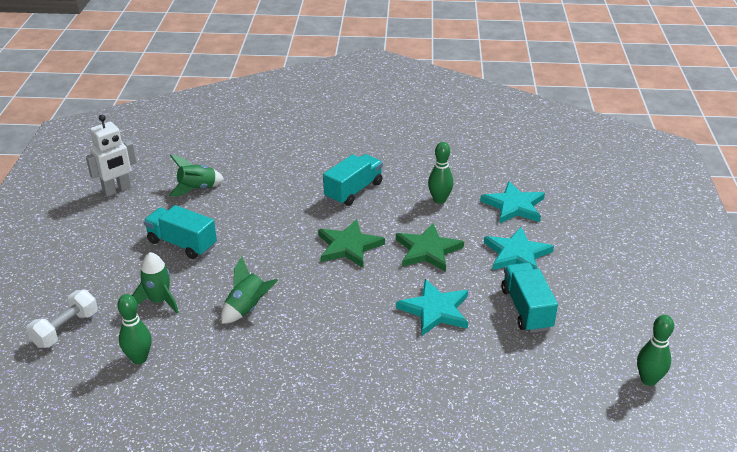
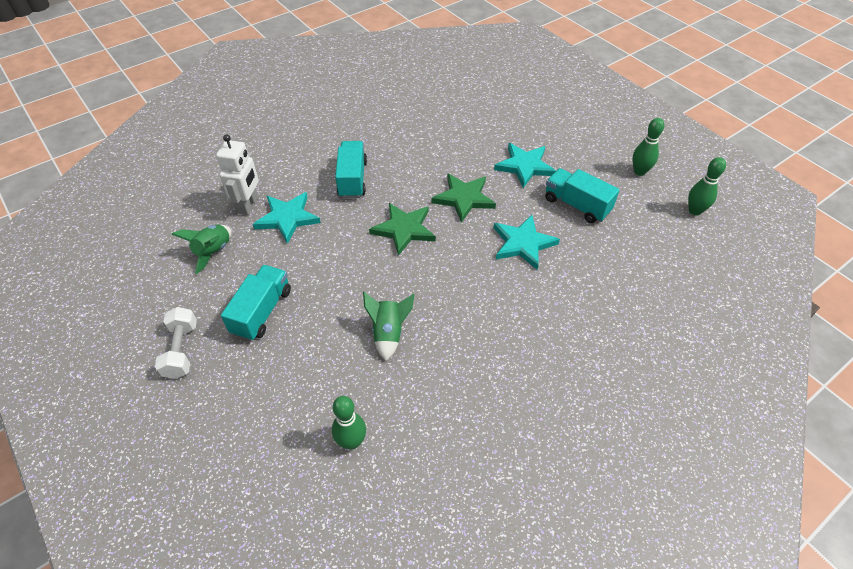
camera: 40 degrees left, 15 degrees up
white dumbbell [26,290,98,348] -> white dumbbell moved to [155,307,197,379]
white robot [86,115,137,197] -> white robot moved to [216,135,259,215]
green rocket [132,252,179,314] -> none
turquoise truck [144,205,217,259] -> turquoise truck turned 120 degrees clockwise [221,265,291,341]
green bowling pin [428,142,453,204] -> green bowling pin moved to [632,118,664,176]
turquoise star [480,181,545,224] -> turquoise star moved to [253,192,321,244]

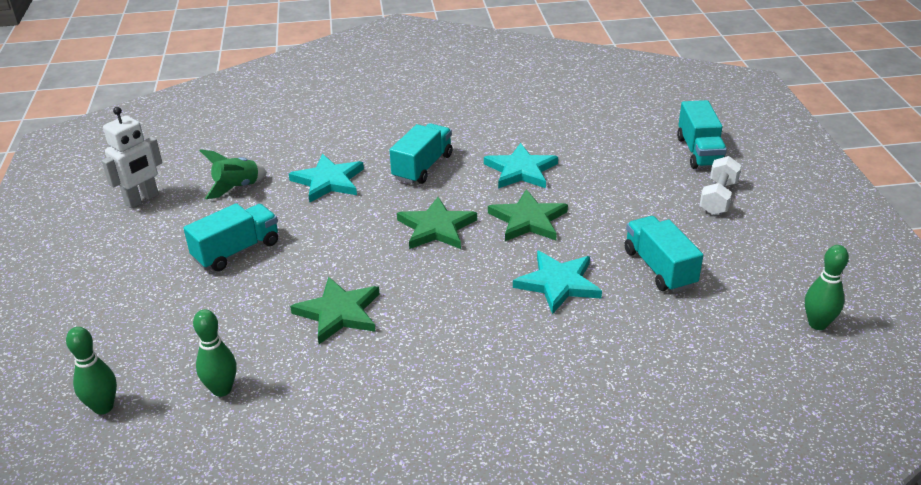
camera: 30 degrees right, 15 degrees down
white dumbbell [155,307,197,379] -> white dumbbell moved to [699,156,741,215]
white robot [216,135,259,215] -> white robot moved to [102,107,162,208]
green rocket [363,292,414,361] -> green star [290,277,380,344]
turquoise star [494,143,556,188] -> turquoise star moved to [484,143,558,189]
green bowling pin [632,118,664,176] -> green bowling pin moved to [66,327,117,414]
none -> turquoise truck [677,100,727,169]

